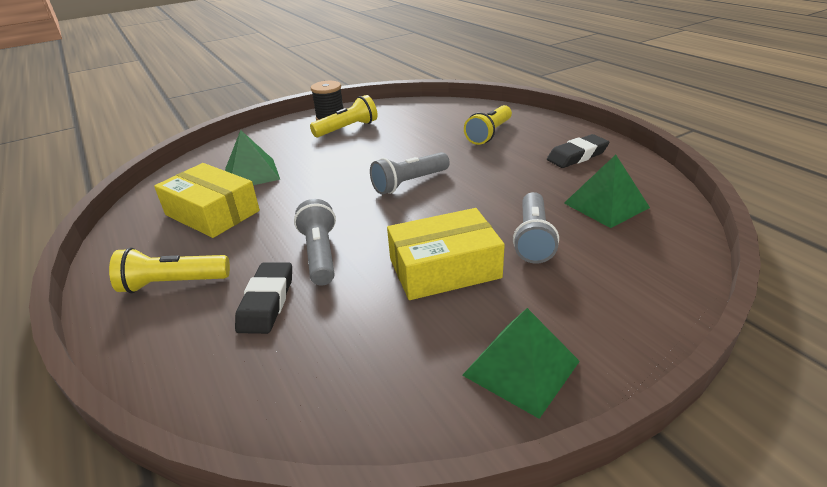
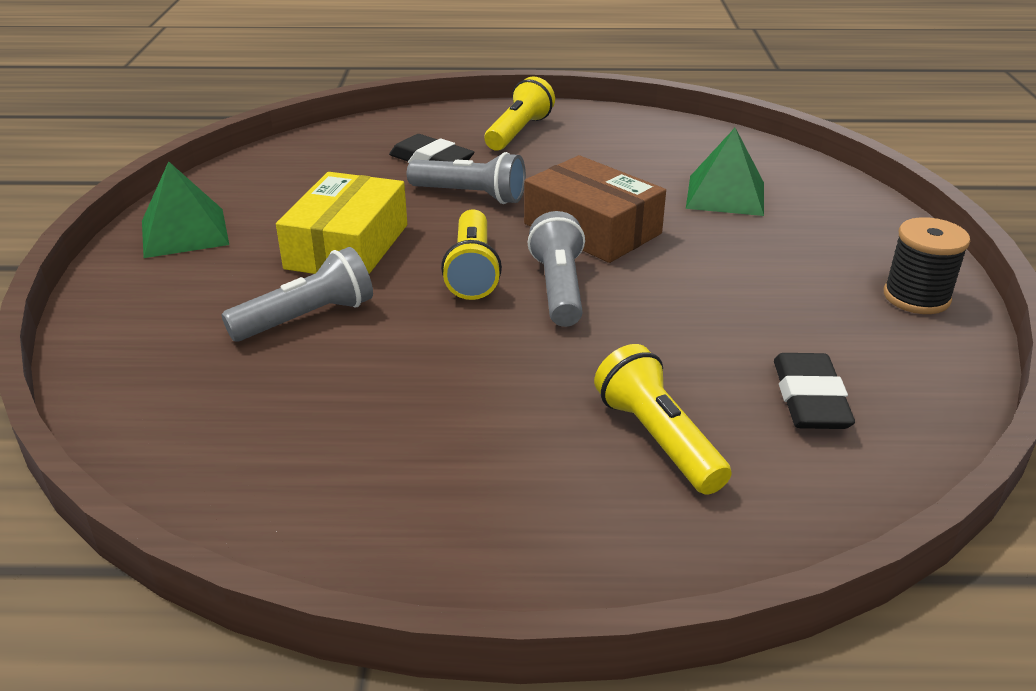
camera: 120 degrees right, 0 degrees up
yellow box [154,163,260,238] -> none
yellow flashlight [310,95,378,137] -> yellow flashlight moved to [441,209,502,300]
grey flashlight [513,192,559,264] -> grey flashlight turned 105 degrees clockwise [222,247,373,342]
black eraser [547,134,609,168] -> black eraser moved to [774,353,855,429]
green pyramid [564,155,650,228] -> none
none -> brown box [524,155,666,263]

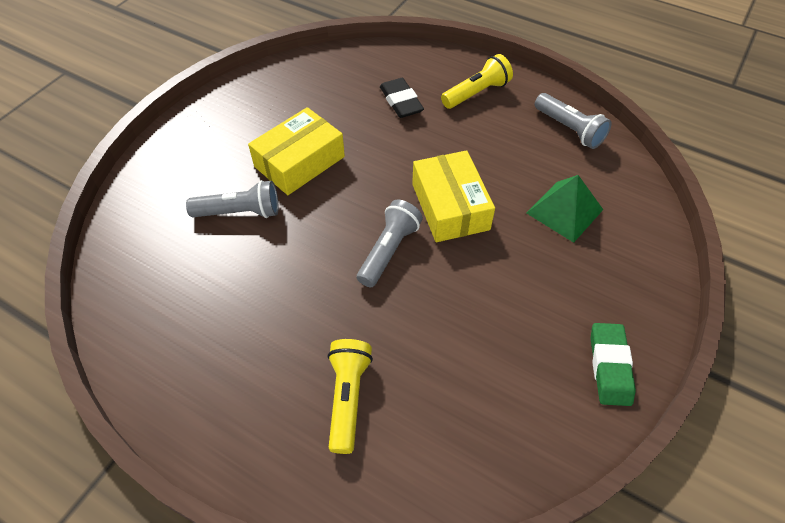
camera: 30 degrees right, 20 degrees up
green pyramid [142,161,229,258] -> none
grey flashlight [407,152,526,204] -> grey flashlight moved to [535,93,612,149]
yellow flashlight [441,209,502,300] -> none
brown box [524,155,666,263] -> yellow box [412,150,495,242]
black eraser [774,353,855,429] -> none
black spool [884,217,970,314] -> green eraser [590,323,636,406]

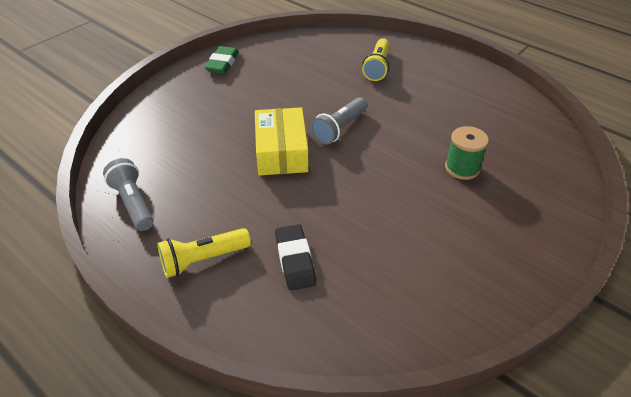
camera: 170 degrees left, 10 degrees down
grey flashlight [186,180,278,218] -> green spool [445,126,489,180]
yellow box [248,107,345,195] -> none
green pyramid [527,175,603,243] -> none

